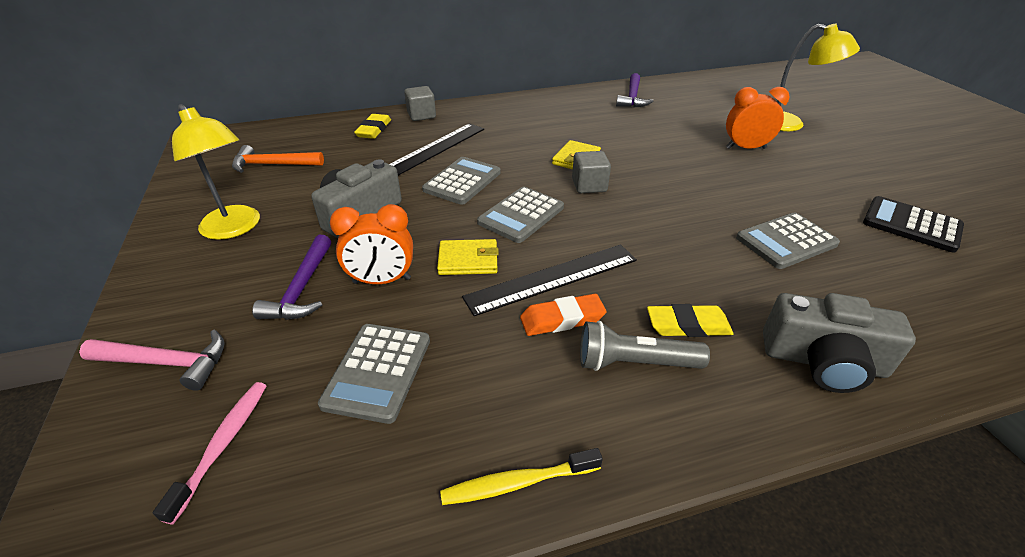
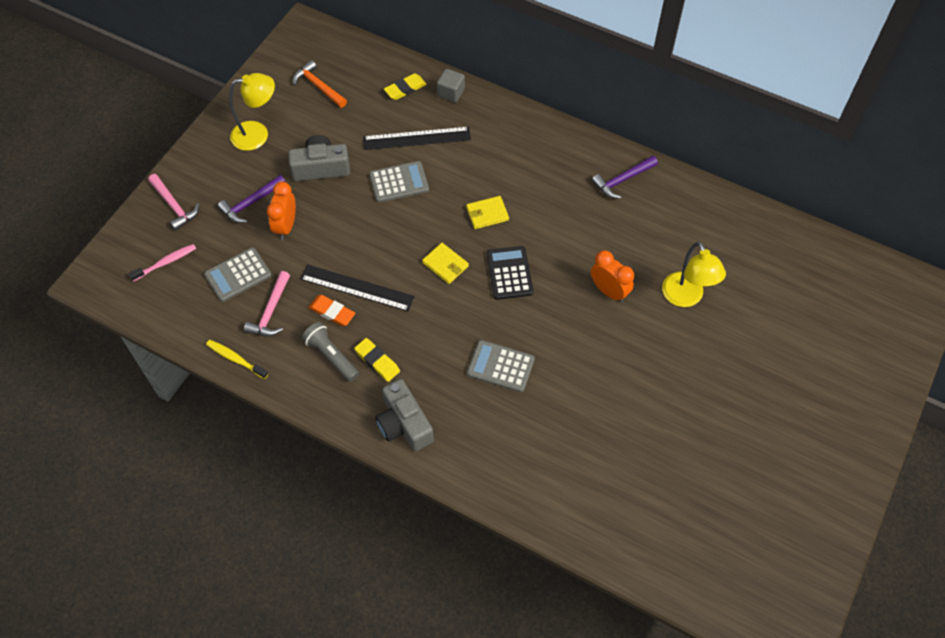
camera: 45 degrees right, 20 degrees up
yellow lamp [172,104,260,240] -> yellow lamp turned 105 degrees counterclockwise [229,73,275,151]
orange clock [330,204,413,284] -> orange clock turned 60 degrees clockwise [267,181,296,240]
yellow wallet [437,239,499,275] -> yellow wallet moved to [422,243,469,284]
grey calculator [477,186,564,243] -> none
grey cube [572,151,611,193] -> none
black calculator [863,196,964,253] -> black calculator moved to [487,246,533,300]
none -> pink hammer [244,271,290,336]

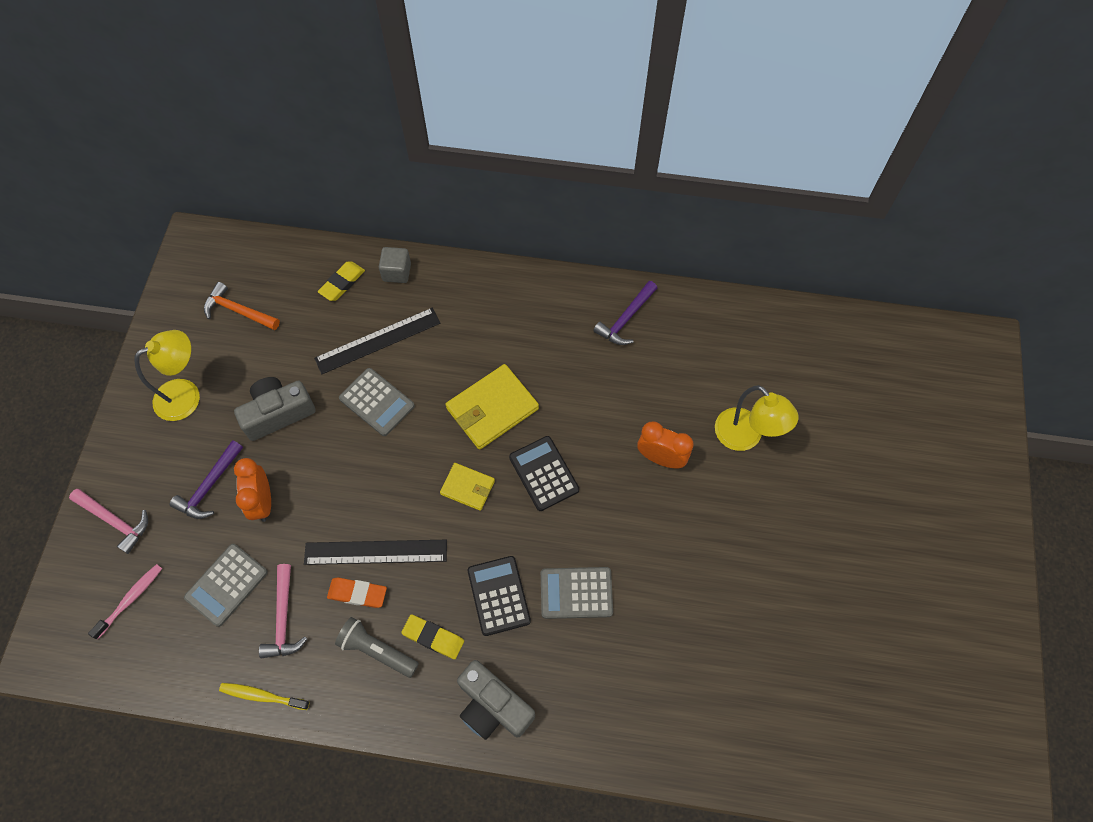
camera: 20 degrees left, 5 degrees up
grey calculator [369,161,429,203] -> grey calculator turned 75 degrees clockwise [339,368,415,436]
yellow wallet [466,196,509,229] -> yellow wallet [446,364,539,450], size x1.72
none -> black calculator [468,556,531,636]

